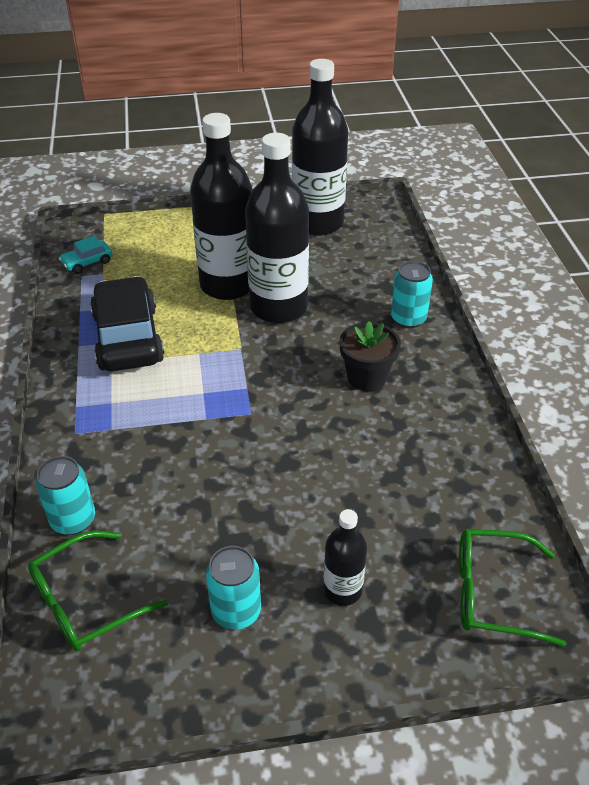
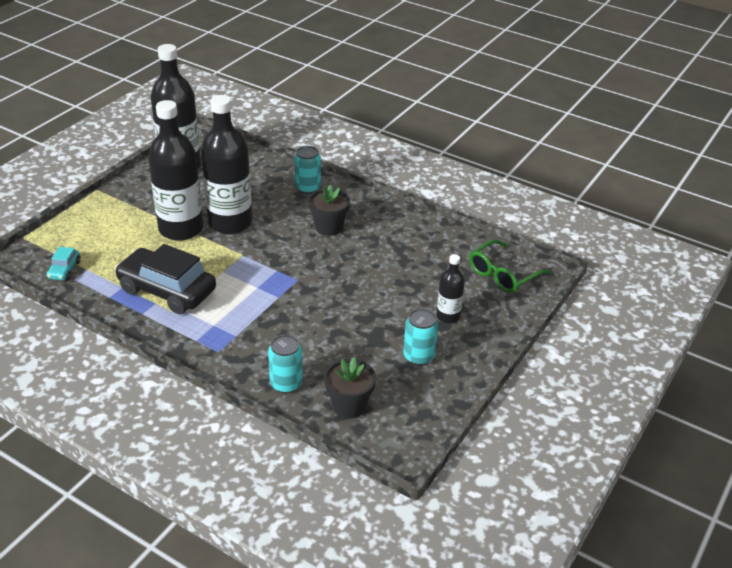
camera: 50 degrees left, 5 degrees down
green glasses [28,530,168,652] -> black flower pot [324,357,376,419]

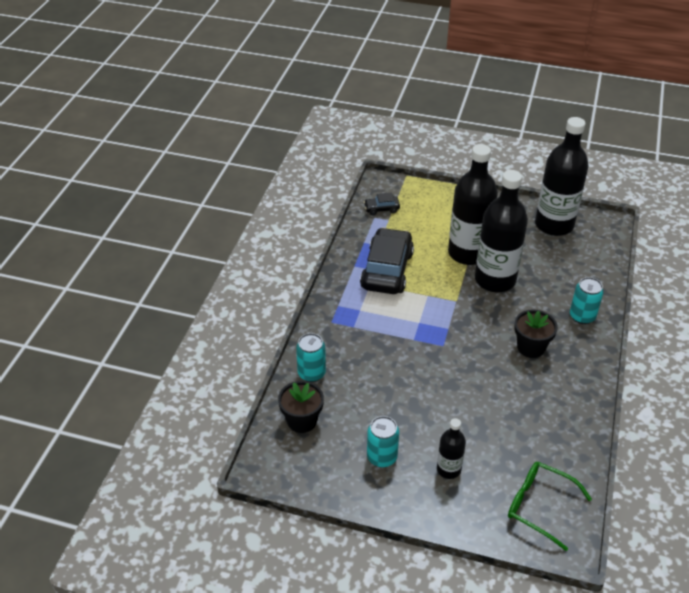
camera: 75 degrees right, 5 degrees up
turquoise car [47,247,81,280] -> black car [364,192,400,215]

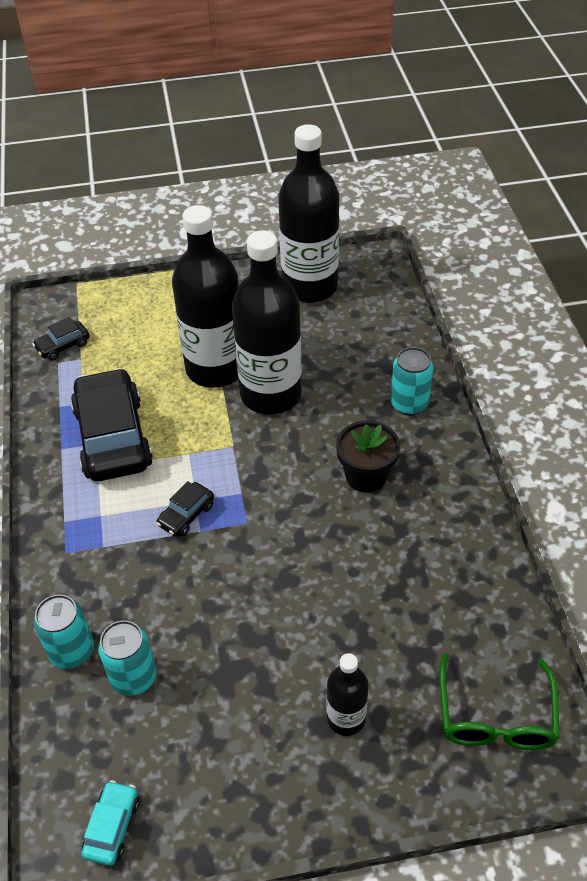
camera: 25 degrees left, 5 degrees up
black flower pot [278,381,324,433] -> none
turquoise can [367,416,399,468] -> turquoise can moved to [98,621,156,696]
green glasses [508,462,592,551] -> green glasses turned 90 degrees counterclockwise [439,653,560,750]
none -> turquoise car [81,780,139,866]
none -> black car [156,481,214,537]

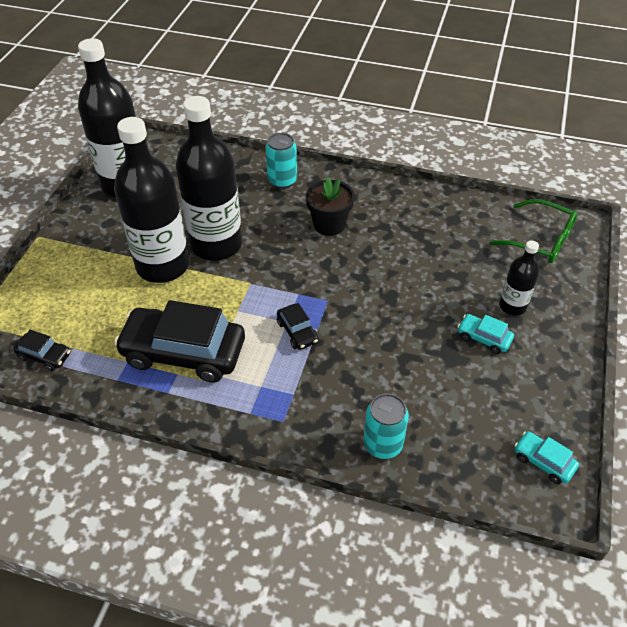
camera: 65 degrees left, 0 degrees up
black car [32,317,90,360] -> black car turned 60 degrees counterclockwise [13,330,71,371]
turquoise can [98,621,156,696] -> none
none -> turquoise car [458,314,514,354]

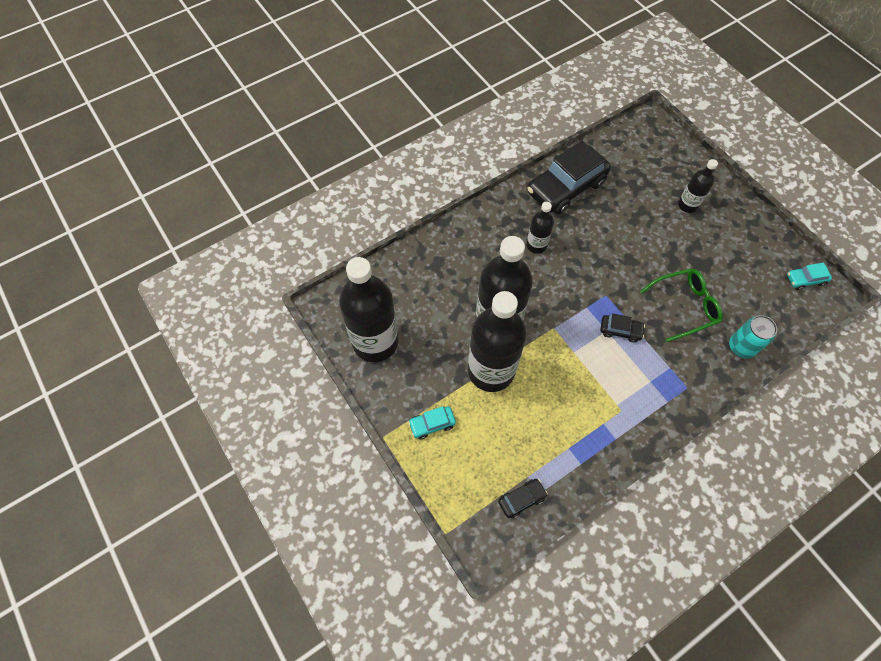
camera: 50 degrees left, 15 degrees up
black car [114,300,245,383] -> black car moved to [527,141,611,215]
turquoise can [266,133,297,189] -> none
black flower pot [306,177,355,236] -> black bottle [526,202,554,254]
turquoise car [458,314,514,354] -> turquoise car moved to [408,406,456,439]
green glasses [490,199,578,263] -> green glasses moved to [640,268,723,342]

